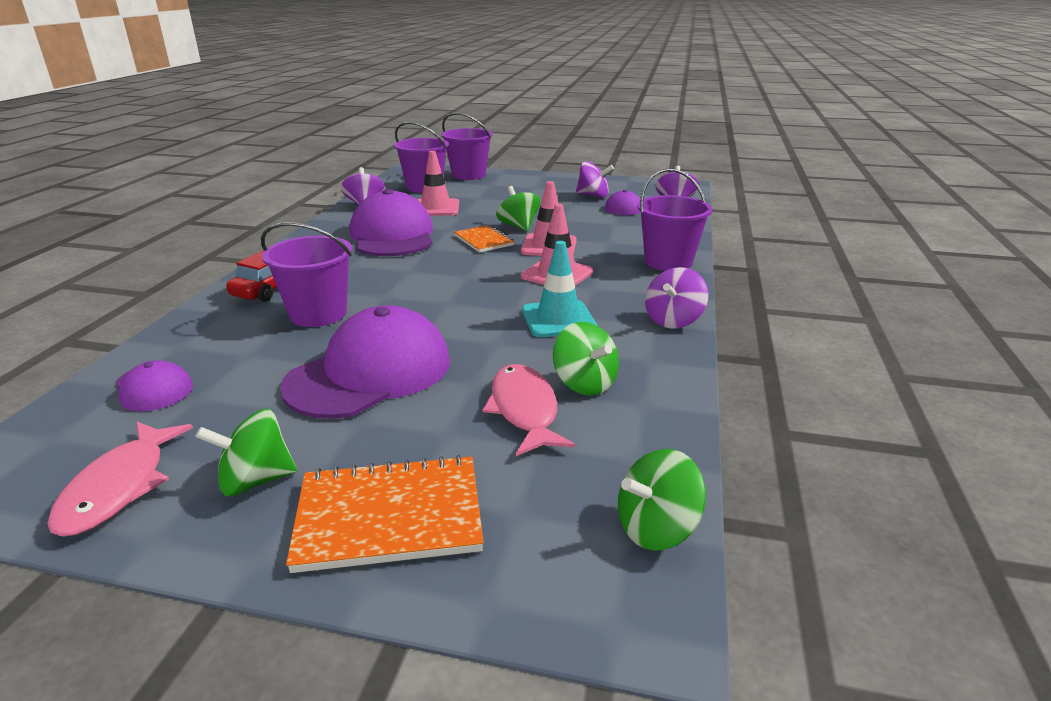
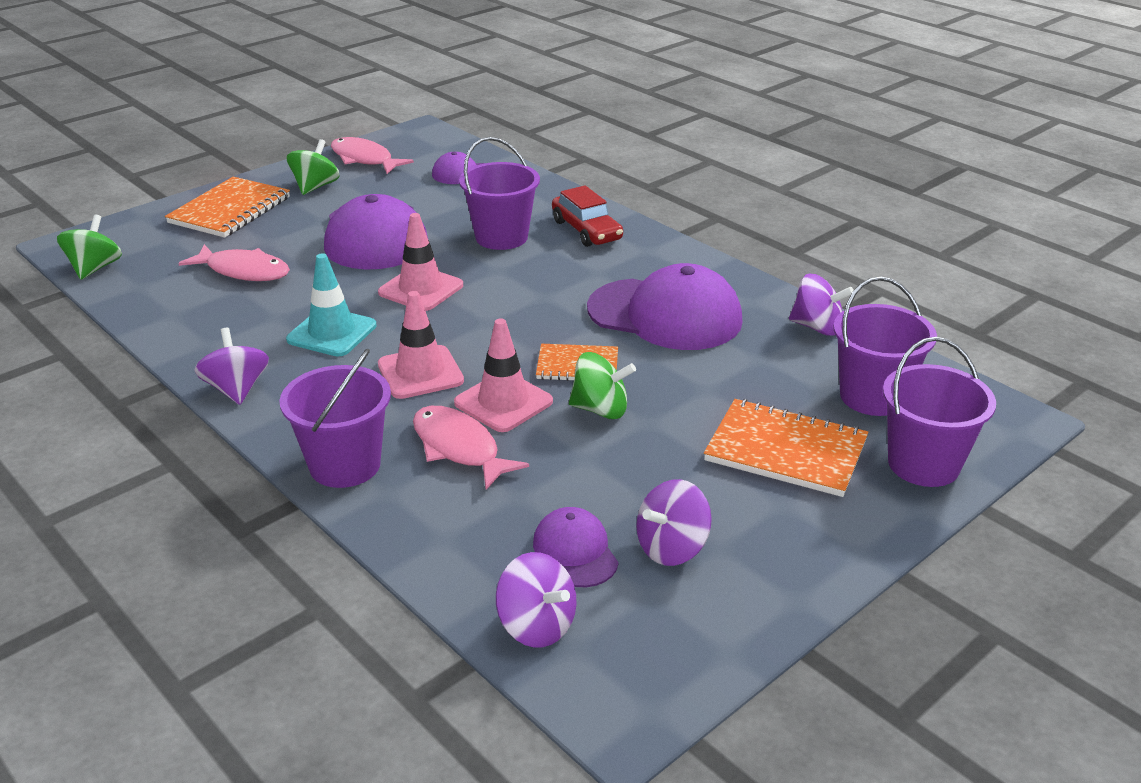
camera: 125 degrees right, 5 degrees up
pink traffic cone [417,151,459,216] -> pink traffic cone moved to [378,213,463,311]
green spinning top [553,322,619,395] -> none
none -> pink fish [413,406,529,490]
none -> orange notebook [704,399,868,497]

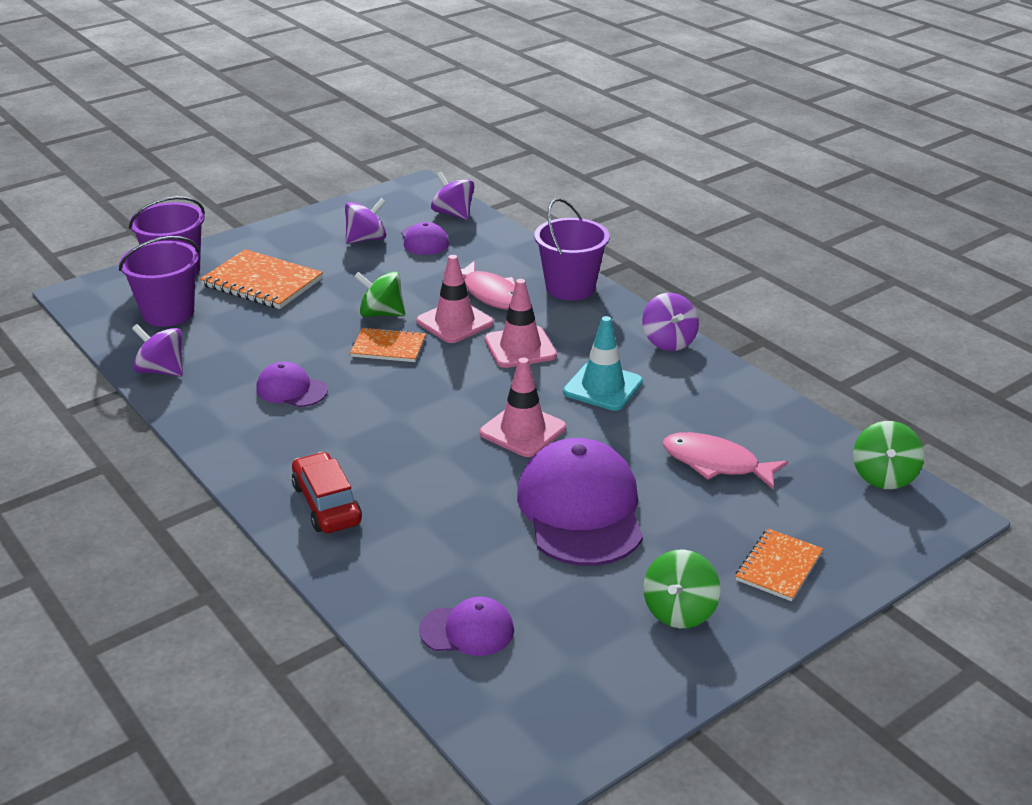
camera: 175 degrees left, 0 degrees up
orange notebook [165,177,290,238] -> orange notebook [736,529,823,601], size x0.62
pink fish [331,137,414,174] -> none
purple bucket [459,137,540,250] -> none
purple cap [587,263,743,350] -> purple cap [256,362,328,407], size x0.50

